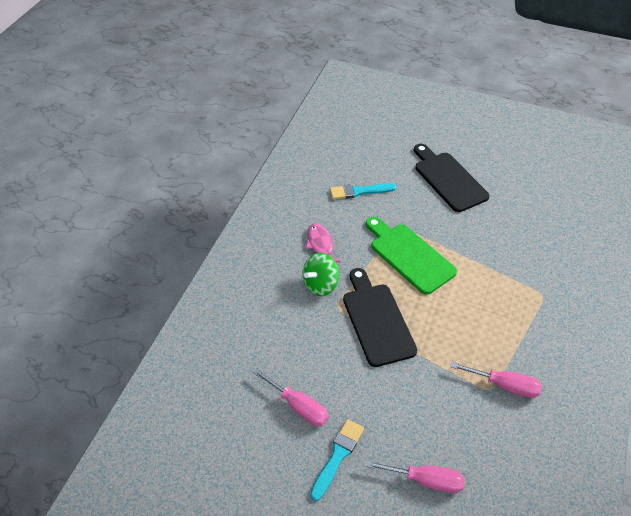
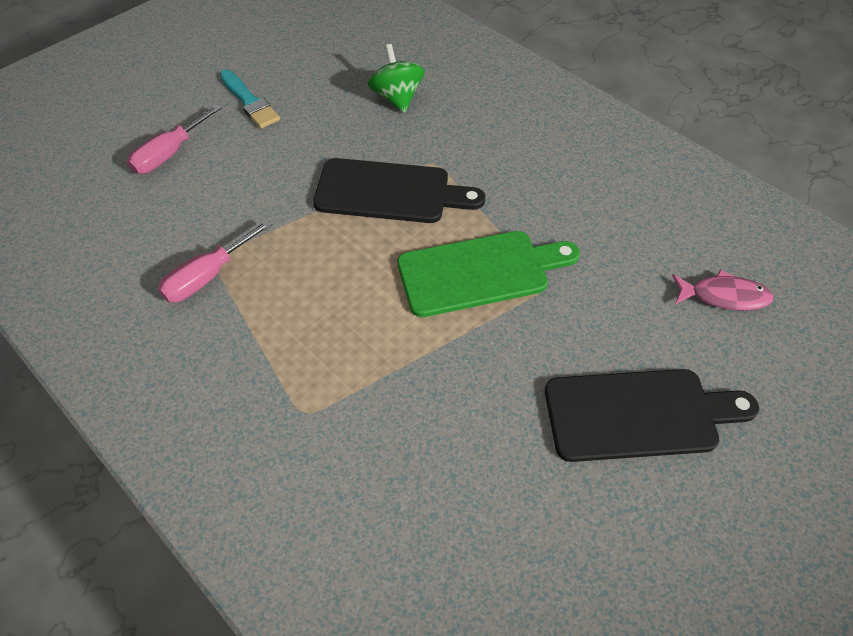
camera: 115 degrees right, 5 degrees up
pink screwdriver [253,368,328,426] -> none
green spinning top [302,253,339,296] -> green spinning top moved to [368,44,425,113]
pink fish [306,224,341,262] -> pink fish moved to [672,270,774,311]
turquoise brush [330,183,396,199] -> none

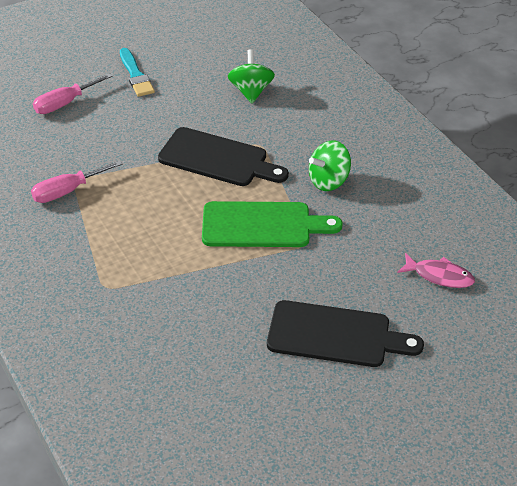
camera: 15 degrees right, 10 degrees down
none -> green spinning top [309,140,351,191]

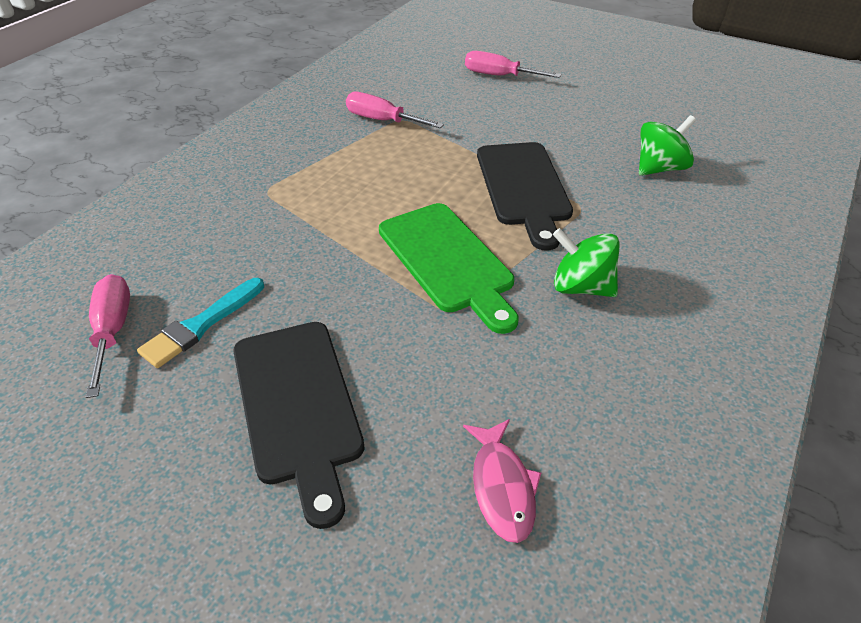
camera: 60 degrees right, 0 degrees up
turquoise brush [120,48,155,97] -> turquoise brush moved to [137,278,264,368]
none -> pink screwdriver [86,274,130,398]

